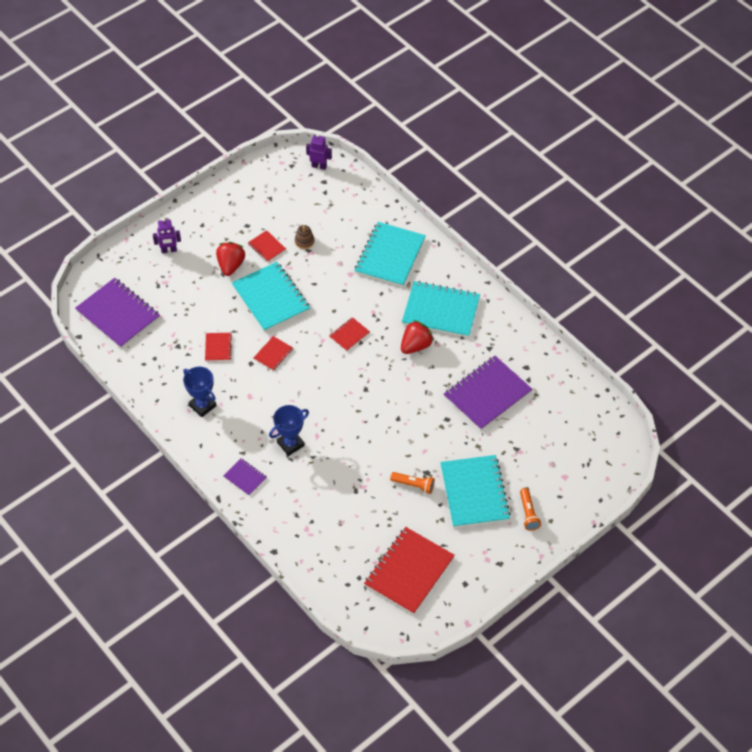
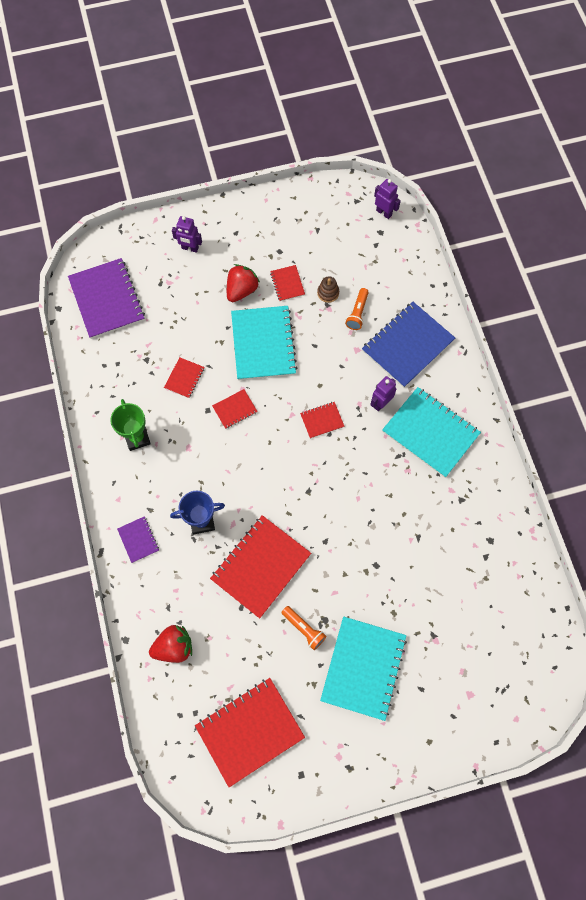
camera: 25 degrees right, 15 degrees up
blue trophy [183,367,217,417] -> green trophy [110,399,151,451]
turquoise notebook [354,222,426,287] -> blue notebook [362,302,455,388]
red strawberry [401,320,434,354] -> red strawberry moved to [149,625,192,663]
purple notebook [444,356,533,431] -> none
orange flashlight [520,488,541,531] -> orange flashlight moved to [345,288,369,330]
none -> red notebook [210,515,311,619]
none -> purple robot [370,376,396,411]

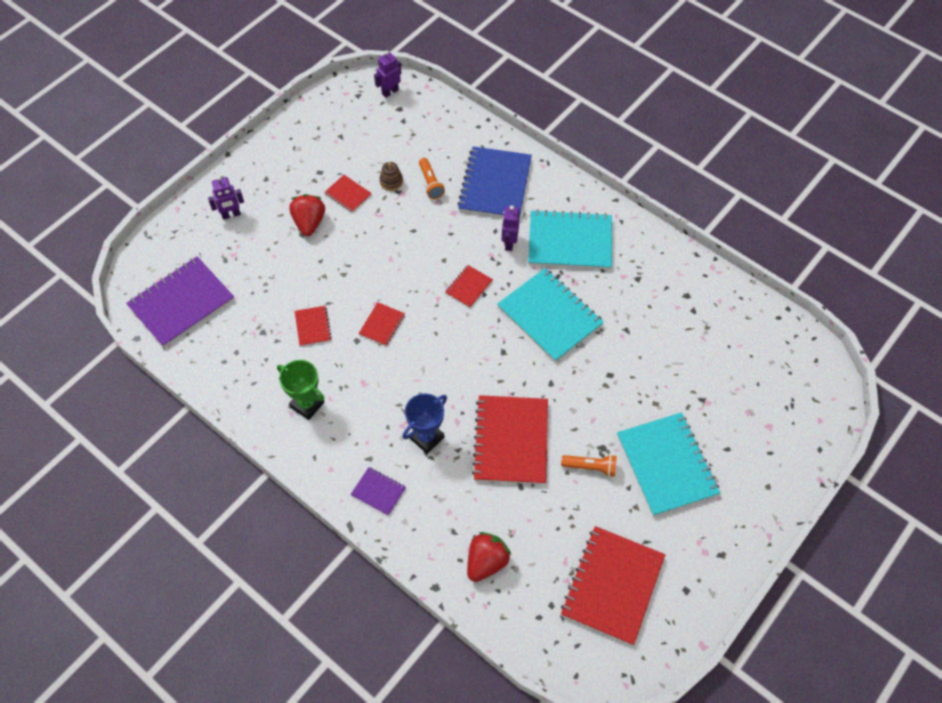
camera: 35 degrees left, 10 degrees down
purple notebook [68,258,145,339] -> purple notebook turned 75 degrees counterclockwise [126,256,234,348]
turquoise notebook [231,306,297,380] -> turquoise notebook moved to [497,268,604,362]
purple robot [374,179,401,219] -> purple robot turned 45 degrees counterclockwise [374,51,402,98]

